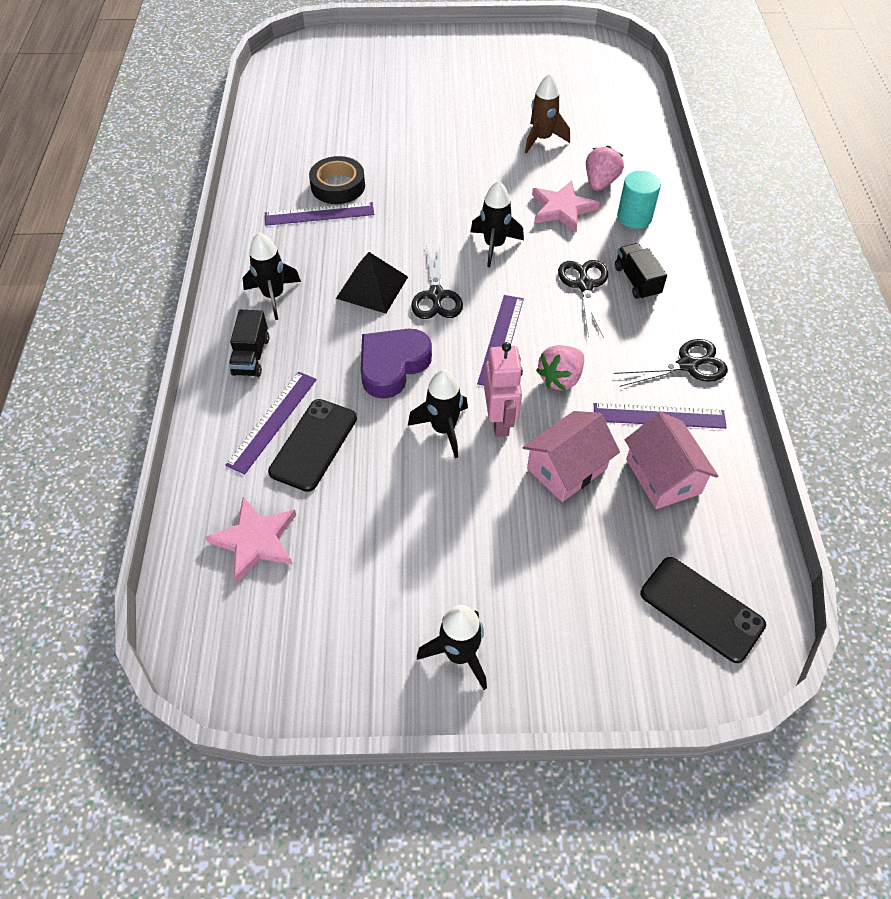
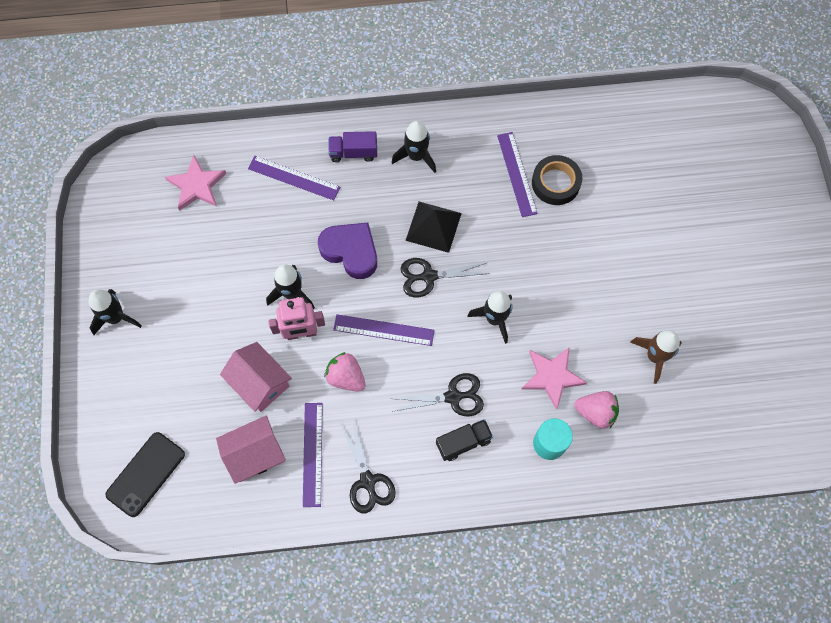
camera: 85 degrees right, 15 degrees up
black truck [229,310,269,377] -> purple truck [328,131,377,162]
black phone [268,399,357,492] -> none

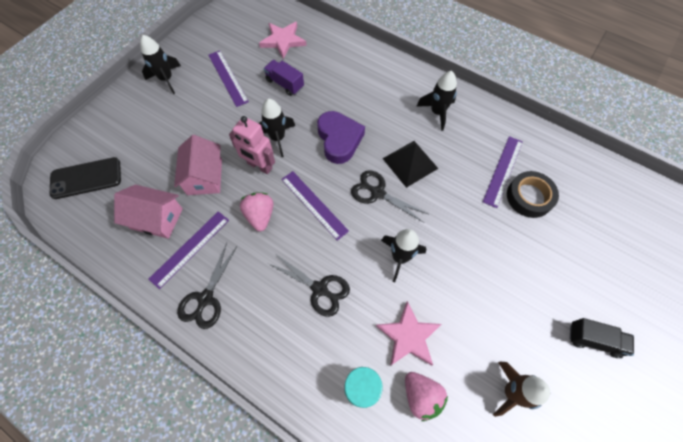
camera: 40 degrees right, 5 degrees down
purple ruler [248,156,340,200] -> purple ruler moved to [208,51,249,107]
purple truck [328,131,377,162] -> purple truck moved to [263,60,304,96]
black truck [436,419,493,461] -> black truck moved to [570,318,634,358]

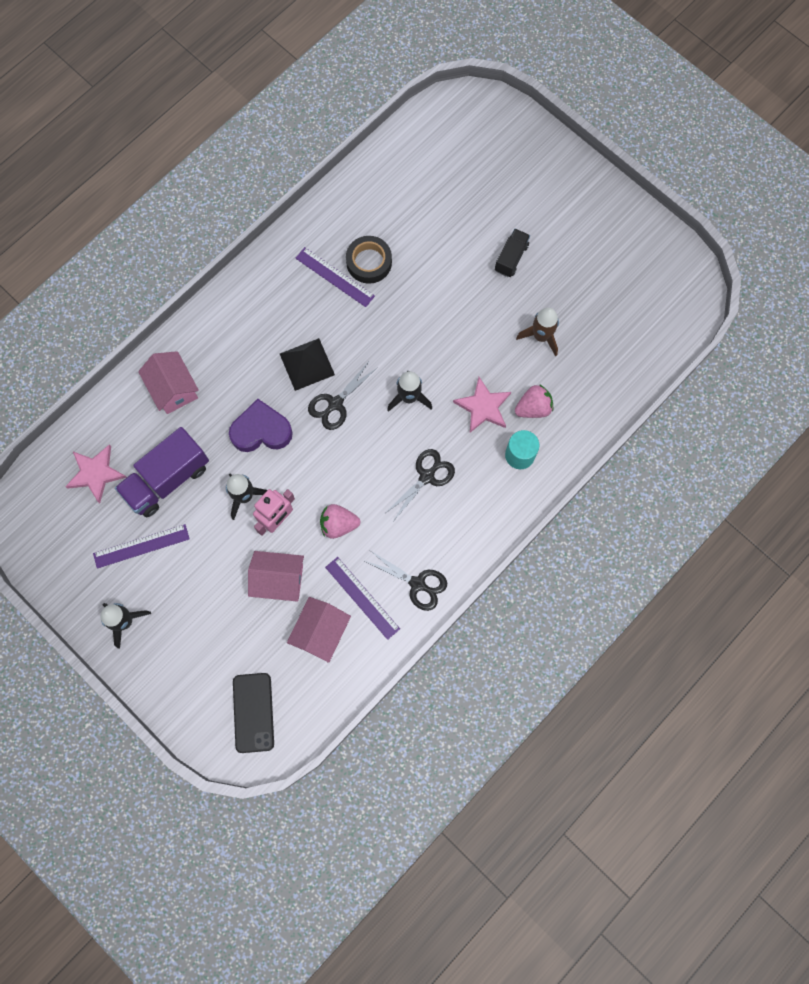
camera: 80 degrees left, 10 degrees up
purple truck [263,60,304,96] -> purple truck [115,427,209,517], size x1.82
purple ruler [281,171,349,241] -> none
black rocket [416,71,457,131] -> none
none -> pink house [138,351,199,414]

